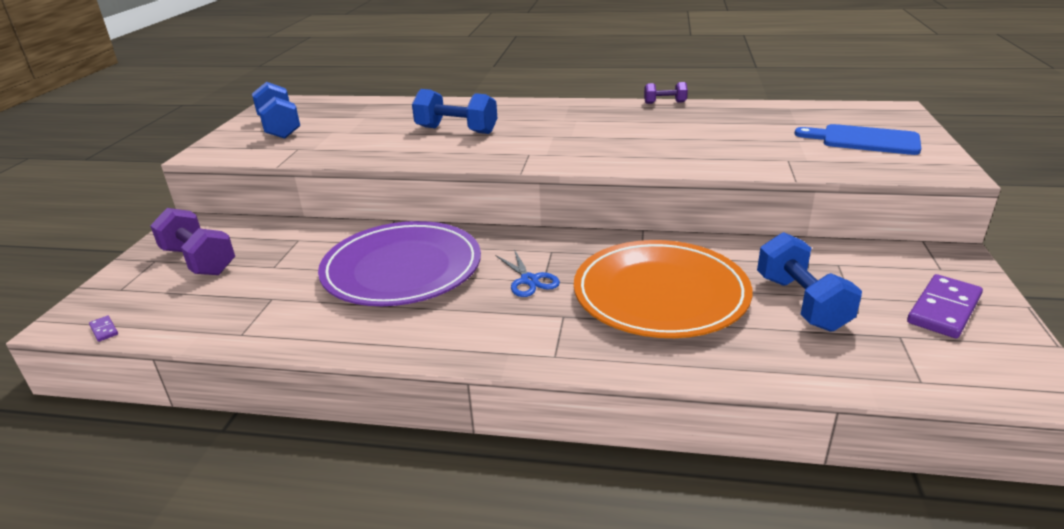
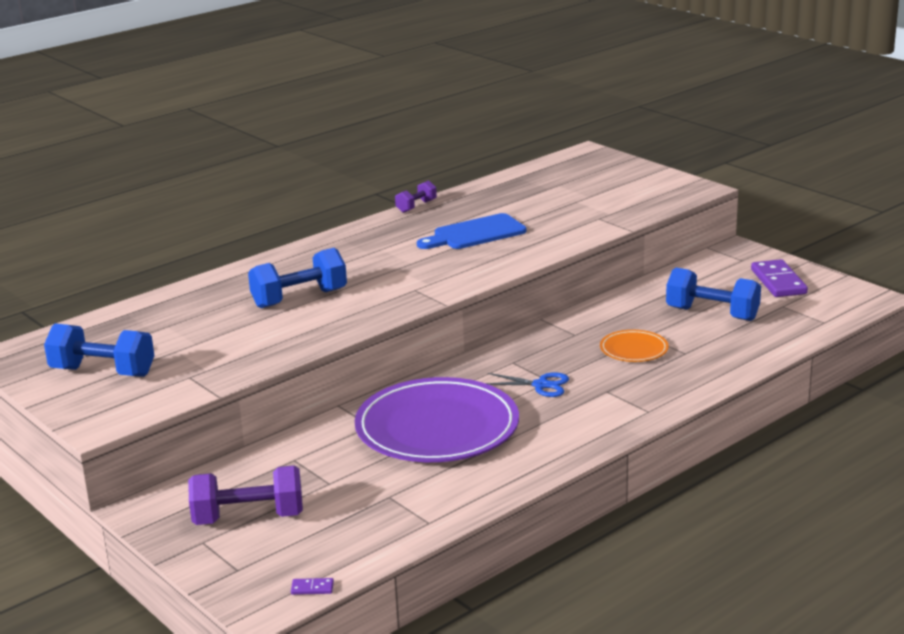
camera: 50 degrees left, 5 degrees down
orange plate [574,240,752,338] -> orange plate [600,330,669,362], size x0.45
blue cutting board [794,124,921,155] -> blue cutting board moved to [417,213,527,249]

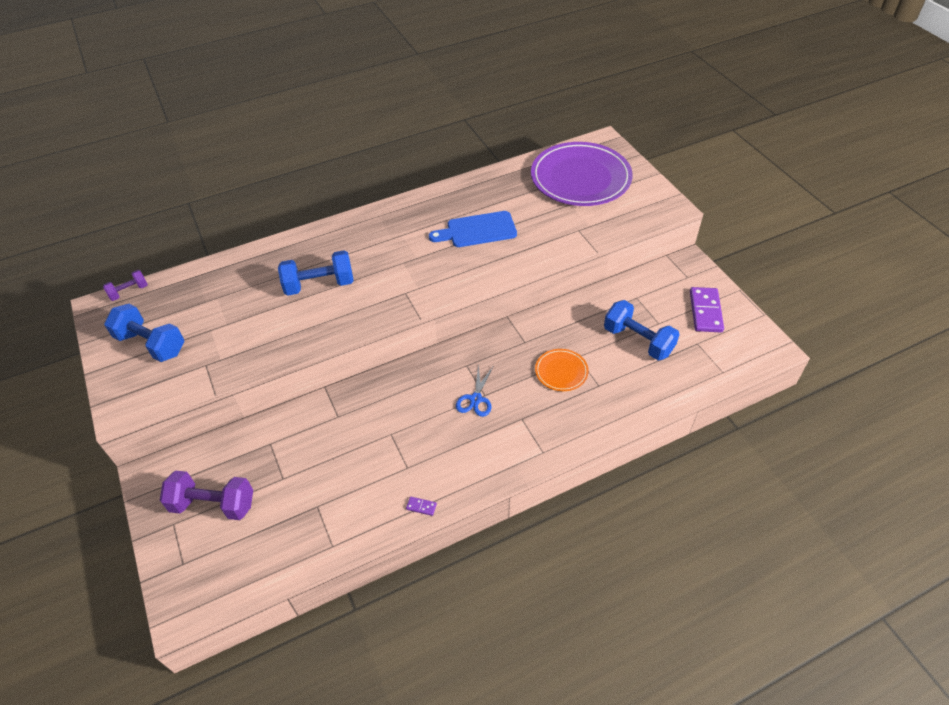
camera: 15 degrees right, 25 degrees up
purple domino [291,578,334,595] -> purple domino moved to [406,497,437,516]
purple plate [355,377,519,462] -> purple plate moved to [531,142,633,206]
purple dumbbell [395,180,437,213] -> purple dumbbell moved to [103,270,148,301]
blue scissors [485,372,569,397] -> blue scissors turned 75 degrees clockwise [456,364,493,417]

